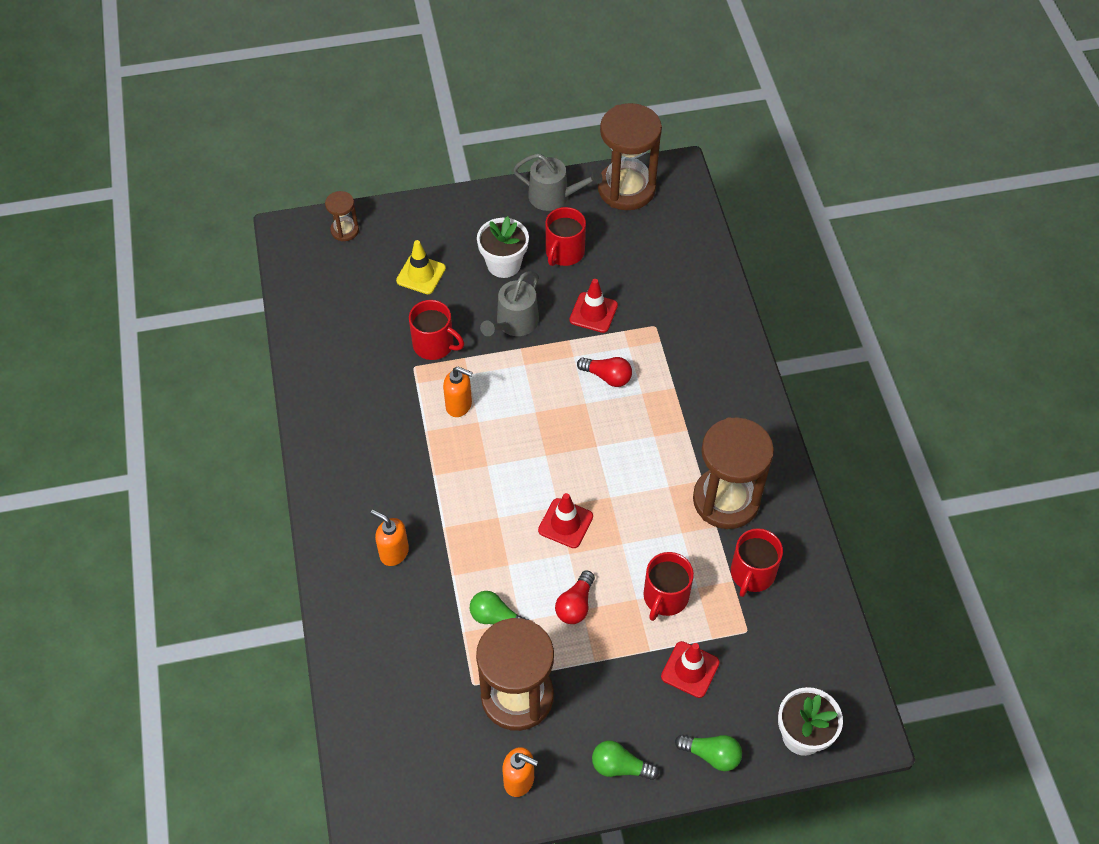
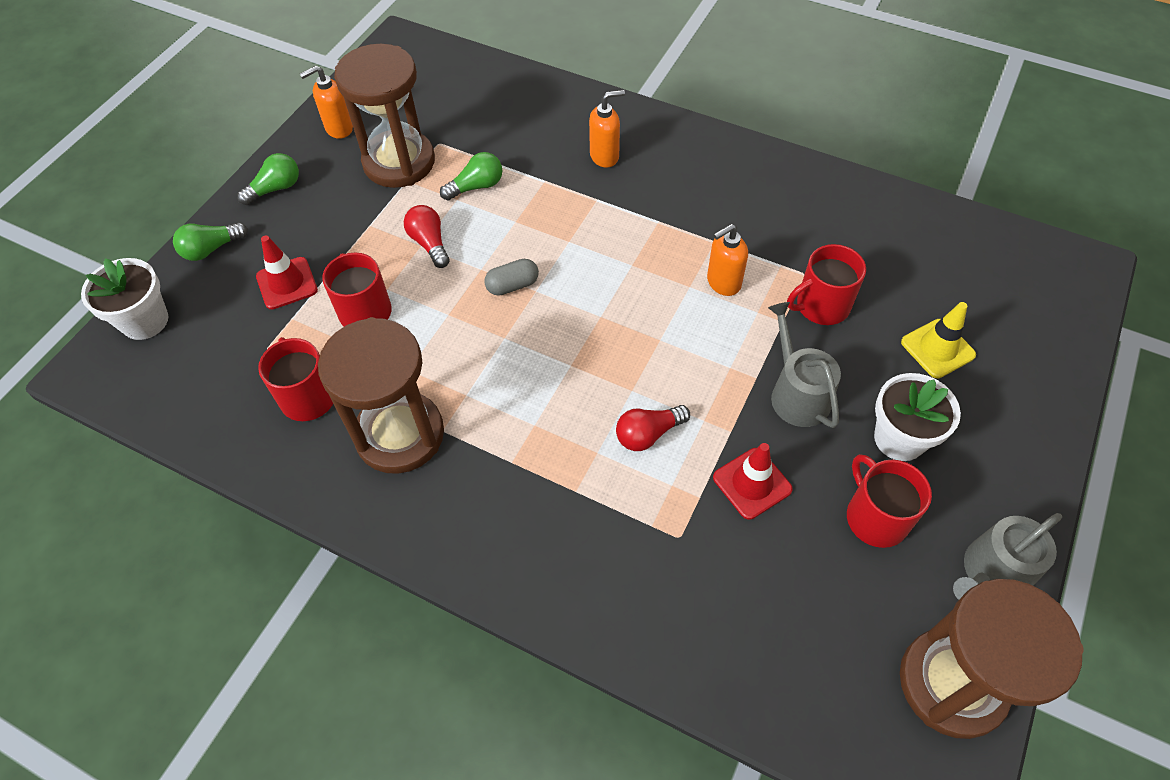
camera: 130 degrees right, 0 degrees up
brown hourglass [325,191,359,241] -> none
red traffic cone [538,493,593,548] -> grey capsule [484,259,539,296]

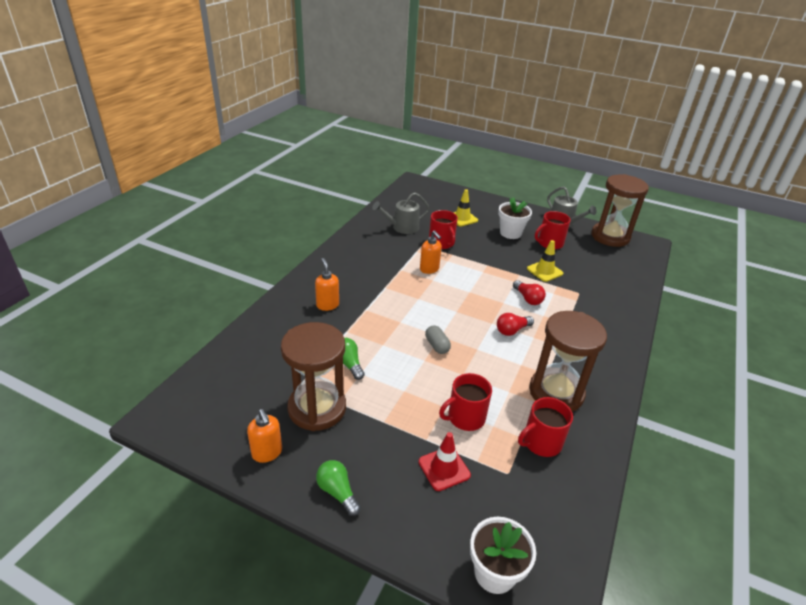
camera: 95 degrees left, 20 degrees down
green light bulb [173,222,248,261] -> none
red light bulb [404,205,450,268] -> red light bulb moved to [497,313,534,336]
red traffic cone [713,443,793,520] -> yellow traffic cone [527,240,563,282]
grey watering can [768,302,841,428] -> grey watering can moved to [372,193,429,234]

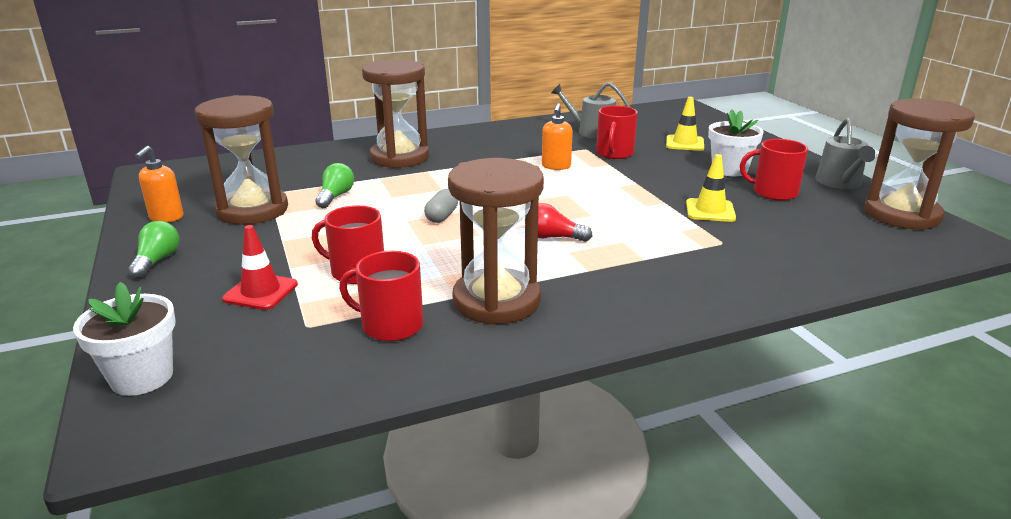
camera: 45 degrees right, 10 degrees down
orange soap dispenser [315,258,339,311] -> brown hourglass [362,60,429,168]
red light bulb [513,280,546,305] -> none

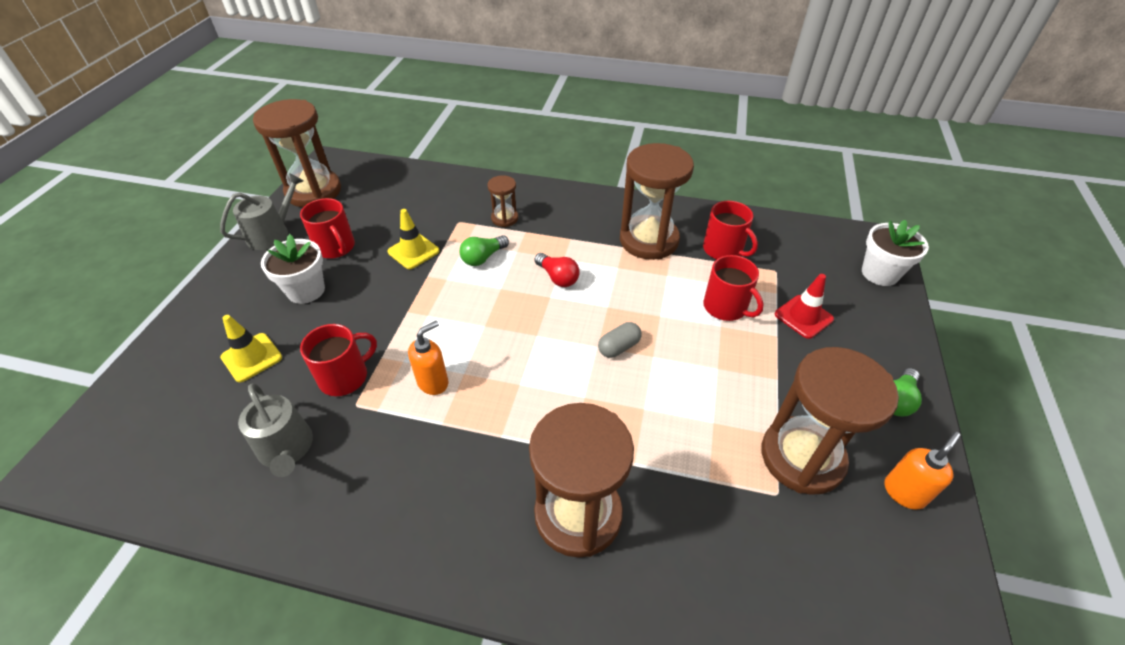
camera: 145 degrees left, 20 degrees up
green light bulb [315,163,354,208] -> green light bulb moved to [459,235,509,266]
none -> brown hourglass [487,175,518,227]

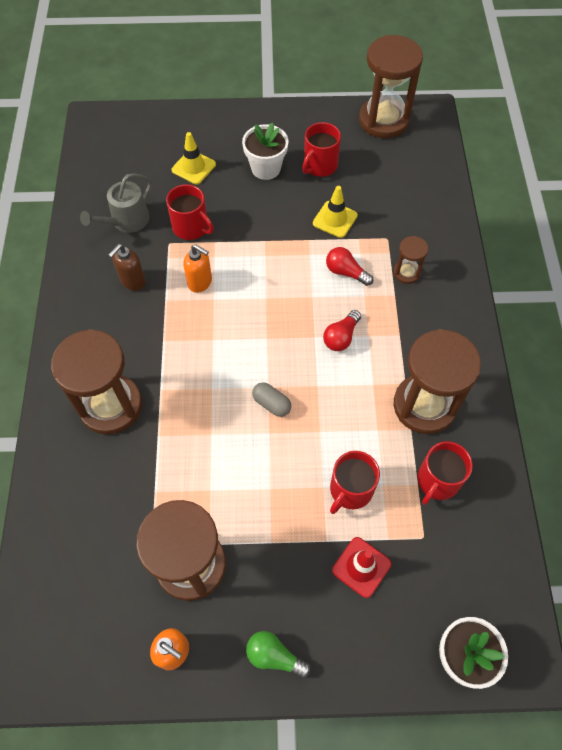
camera: 75 degrees right, 15 degrees up
grey watering can [220,173,303,250] -> none
green light bulb [459,235,509,266] -> red light bulb [326,247,373,286]
none -> brown soap dispenser [108,244,146,291]

